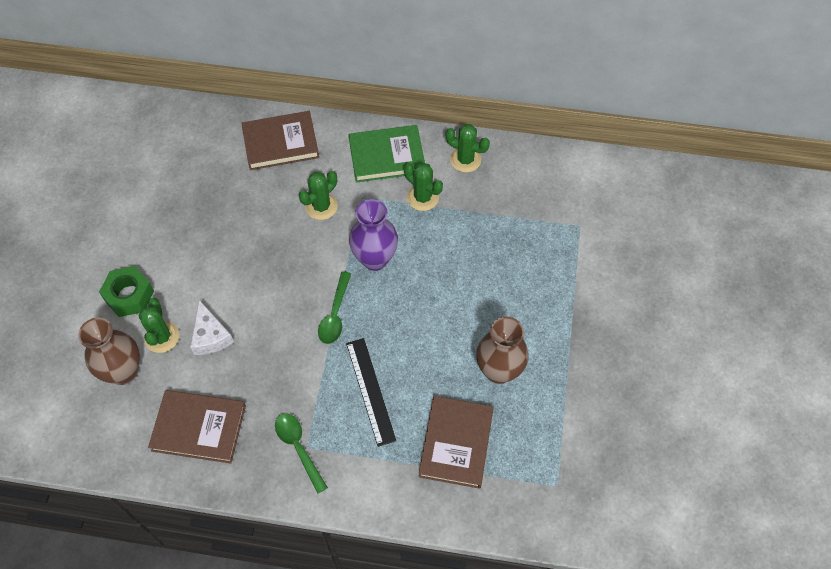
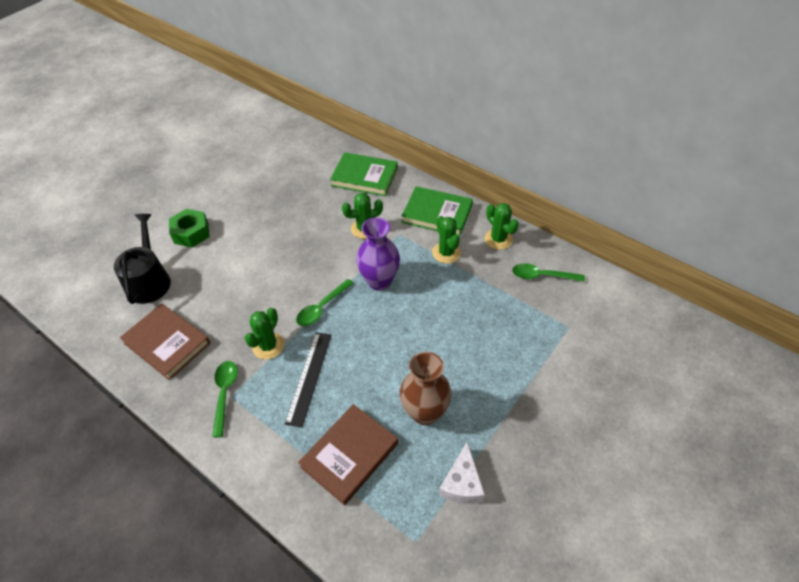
camera: 30 degrees right, 10 degrees down
brown vase [78,318,140,385] -> black watering can [114,214,171,304]
green cactus [139,298,179,353] -> green cactus moved to [244,308,284,359]
white cheese [190,300,234,355] -> white cheese moved to [439,442,485,504]
brown book [241,111,319,170] -> green book [330,152,398,196]
none -> green spoon [512,263,585,282]

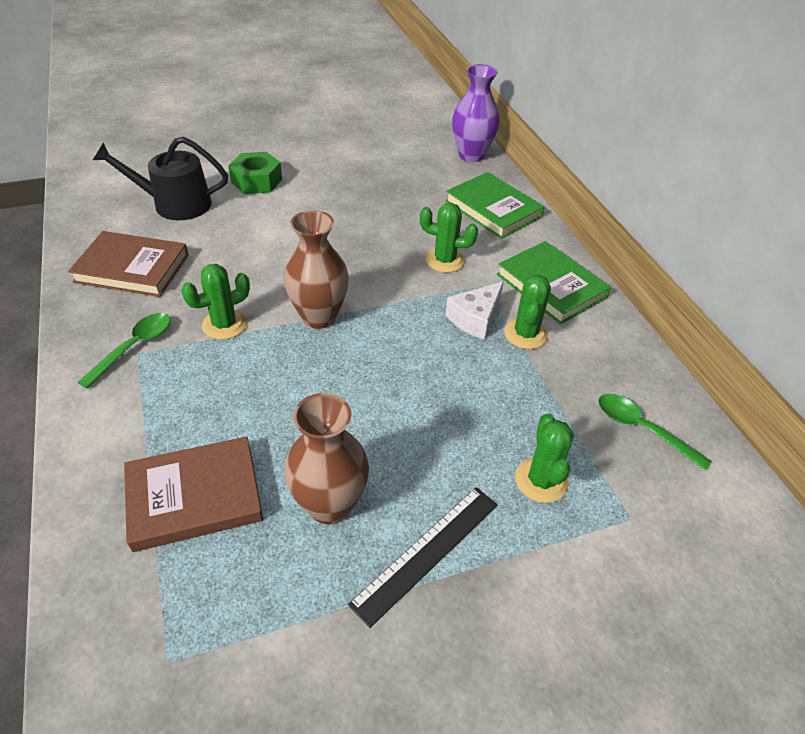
camera: 30 degrees right, 5 degrees down
black watering can [114,214,171,304] -> black watering can turned 120 degrees counterclockwise [93,137,228,220]
brown book [120,303,210,380] -> brown book turned 60 degrees counterclockwise [68,231,189,297]
black ruler [285,332,332,427] -> black ruler moved to [348,487,498,628]
green spoon [296,279,354,326] -> brown vase [284,210,349,329]
purple vase [356,217,400,291] -> purple vase moved to [452,64,500,162]
white cheese [439,442,485,504] -> white cheese moved to [445,282,504,340]
green cactus [485,203,519,250] -> green cactus moved to [515,414,574,503]

